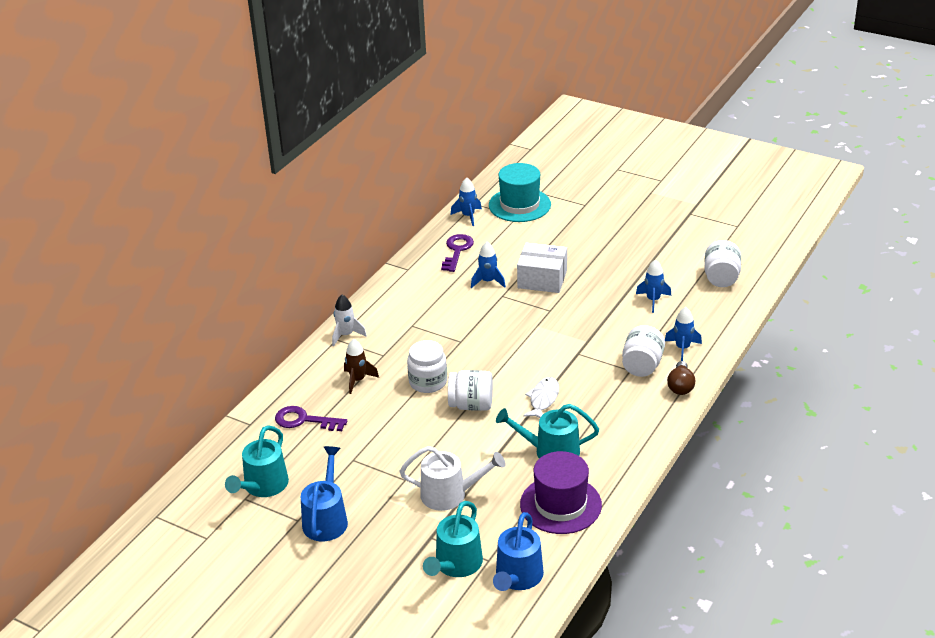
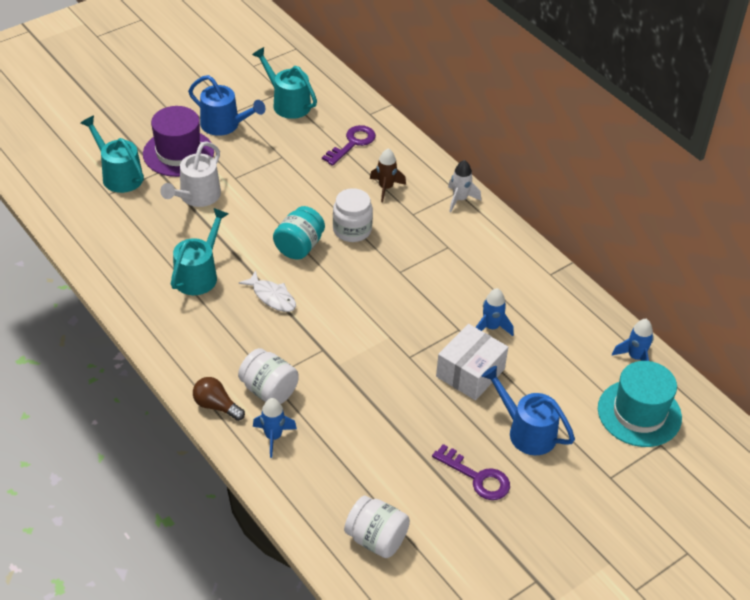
camera: 110 degrees right, 10 degrees up
purple key [441,234,474,272] -> purple key moved to [432,444,510,500]
white jar [448,370,493,411] -> turquoise jar [273,206,325,260]
blue watering can [493,512,544,591] -> blue watering can moved to [482,366,575,455]
purple hat [520,451,602,534] -> purple hat moved to [143,106,214,177]
blue rocket [636,260,671,313] -> none

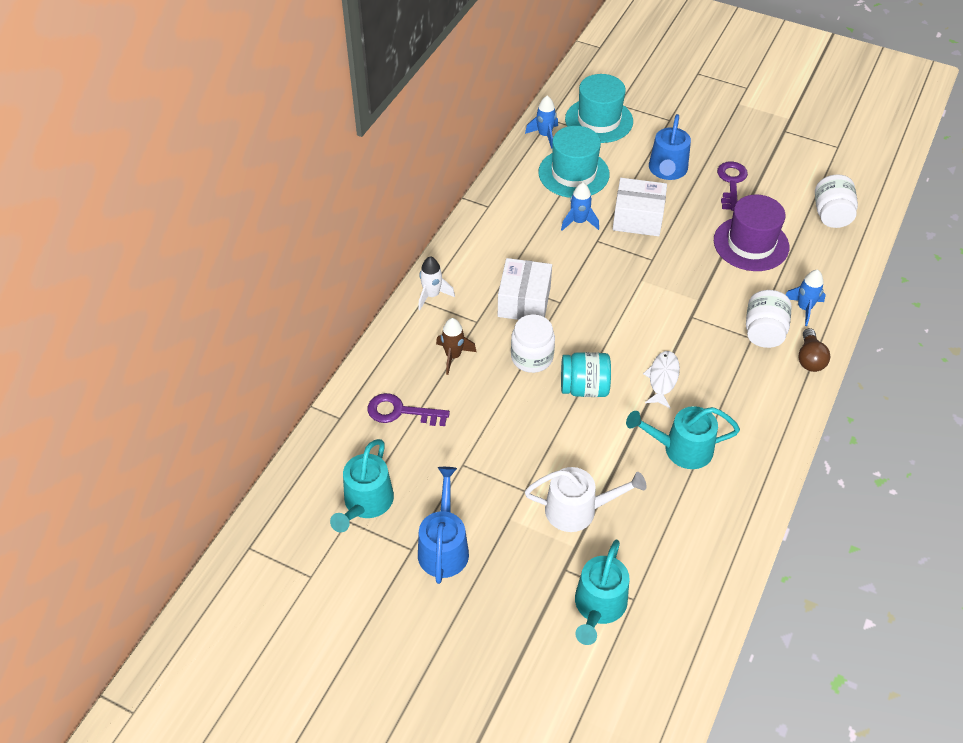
camera: 115 degrees left, 5 degrees up
purple hat [143,106,214,177] -> purple hat moved to [714,195,789,271]
none -> white box [498,258,552,320]
none -> turquoise hat [539,126,610,198]

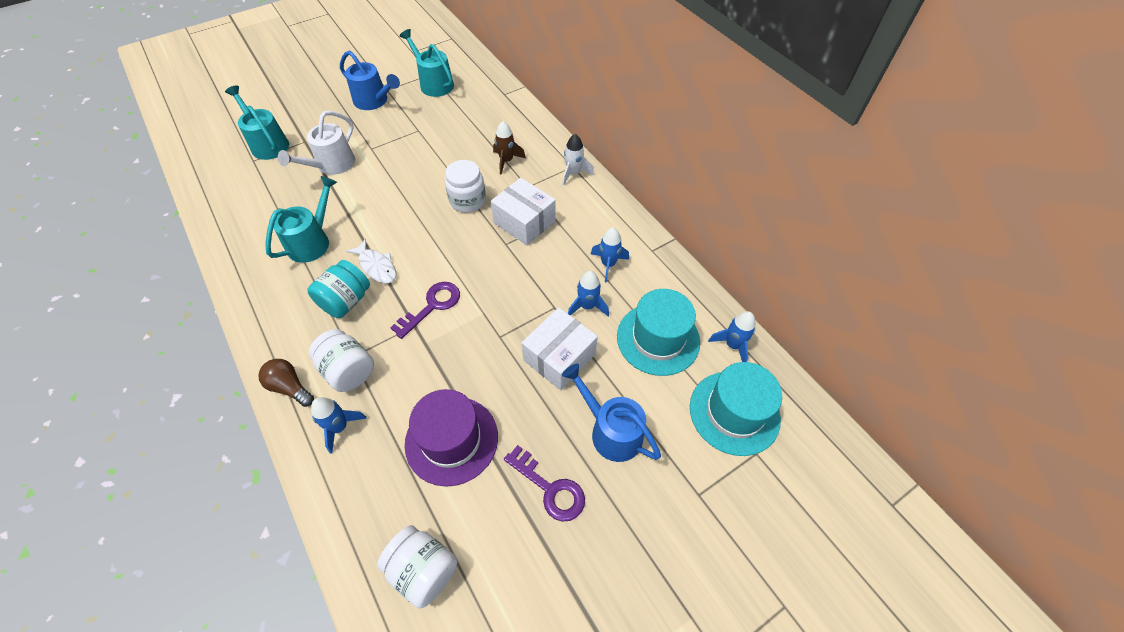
camera: 120 degrees right, 5 degrees up
purple key [368,393,450,426] -> purple key moved to [390,282,460,339]
turquoise jar [561,352,611,397] -> turquoise jar moved to [307,260,370,318]
none -> blue rocket [591,227,629,283]

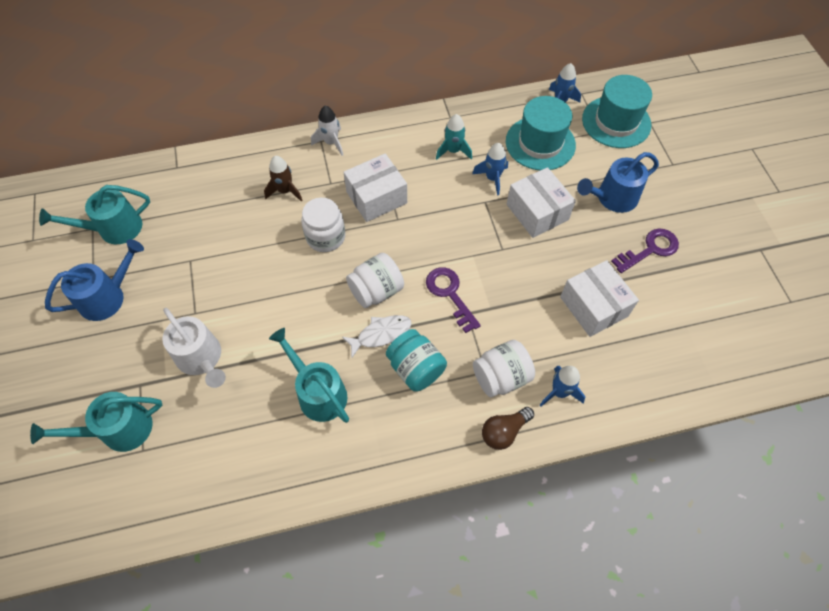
camera: 70 degrees left, 5 degrees up
white jar [377,525,457,609] -> white jar moved to [346,253,404,308]
purple hat [405,389,498,487] -> white box [560,260,639,337]
blue rocket [591,227,629,283] -> turquoise rocket [436,114,472,160]

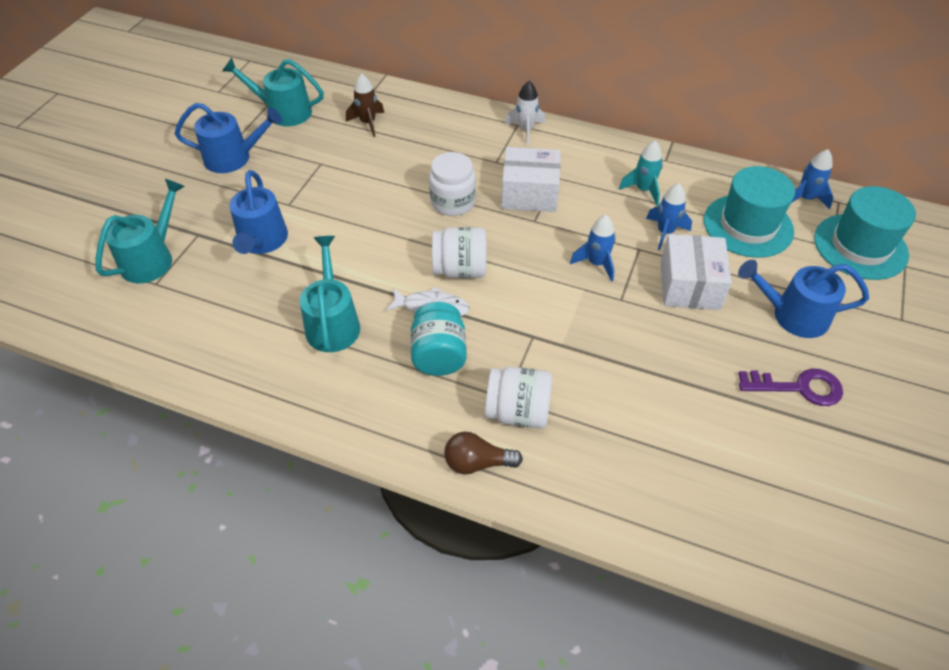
camera: 35 degrees right, 10 degrees down
turquoise watering can [30,392,162,452] -> turquoise watering can turned 105 degrees clockwise [95,179,185,283]
white watering can [162,308,226,388] -> blue watering can [230,170,288,254]
brown rocket [264,156,303,202] -> brown rocket moved to [346,73,384,137]
purple key [426,267,481,333] -> none
blue rocket [540,366,586,406] -> blue rocket moved to [570,215,616,282]
white box [560,260,639,337] -> none

